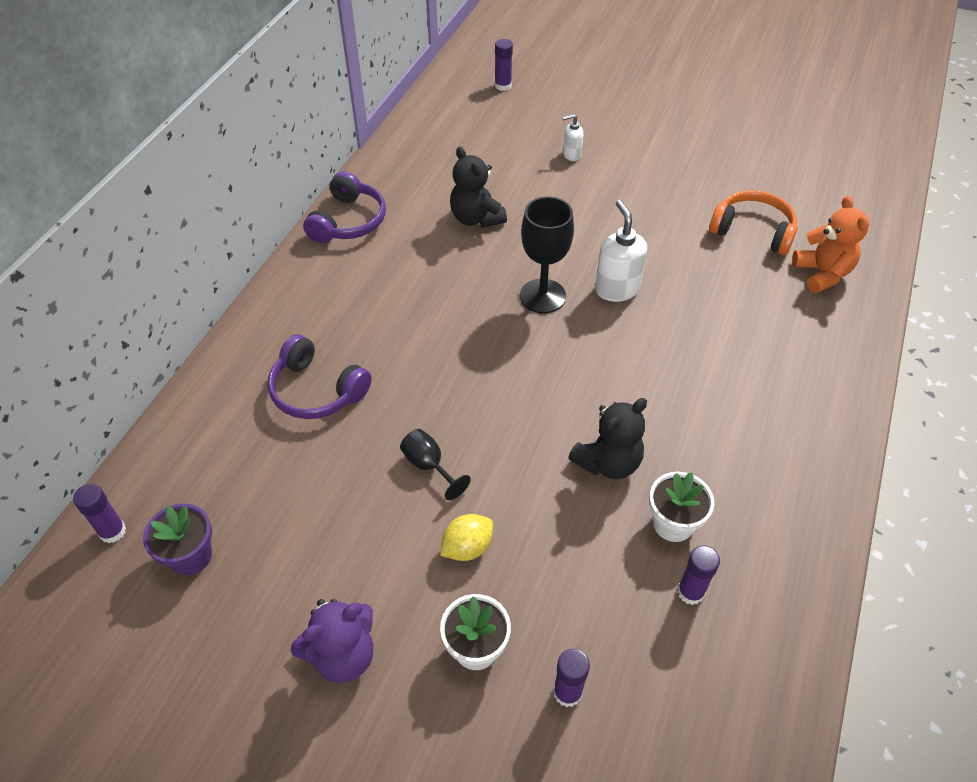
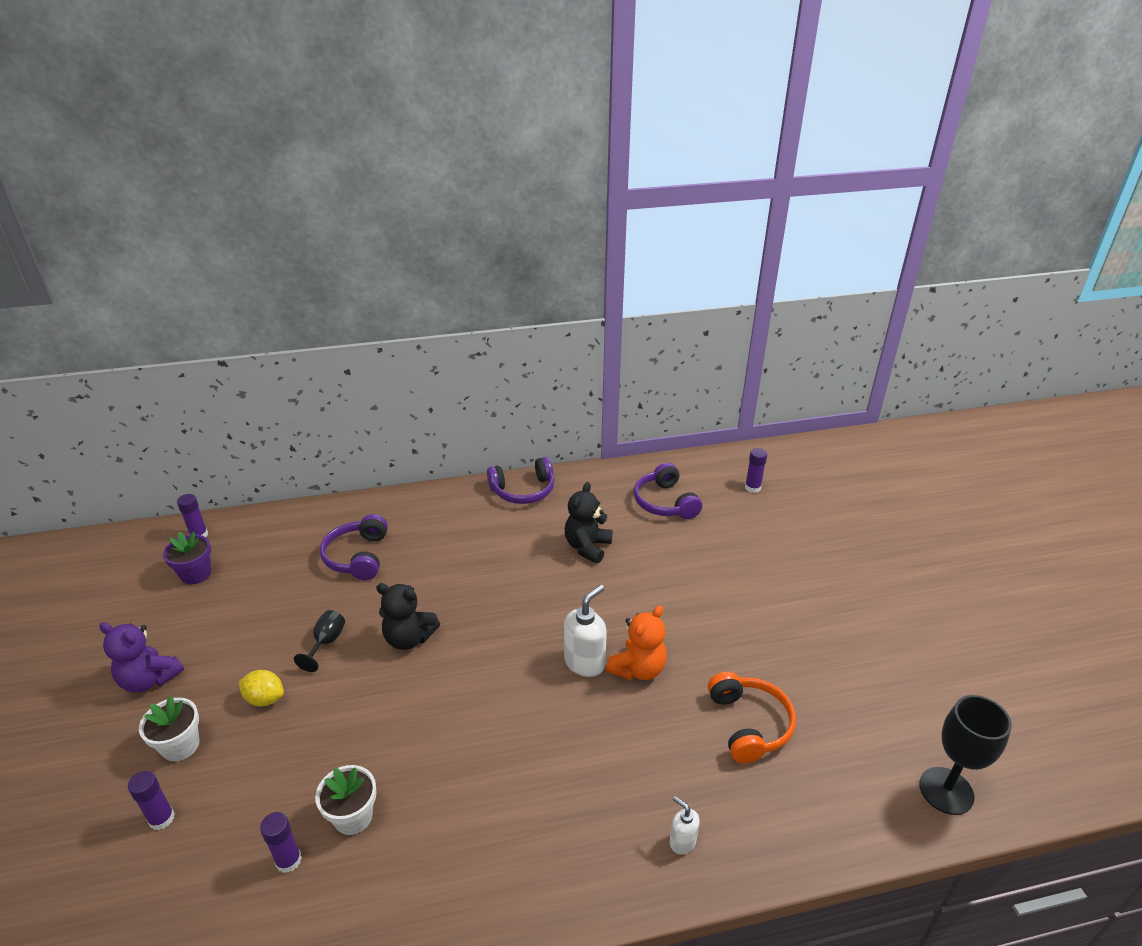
camera: 55 degrees right, 15 degrees down
black goblet [520,197,574,313] -> black goblet moved to [919,695,1012,815]
white soap dispenser [563,114,583,161] -> white soap dispenser moved to [670,796,700,854]
black teddy bear [568,398,647,479] -> black teddy bear moved to [376,583,440,650]
orange teddy bear [792,196,869,293] -> orange teddy bear moved to [606,605,667,680]
none -> purple headphones [634,463,702,519]

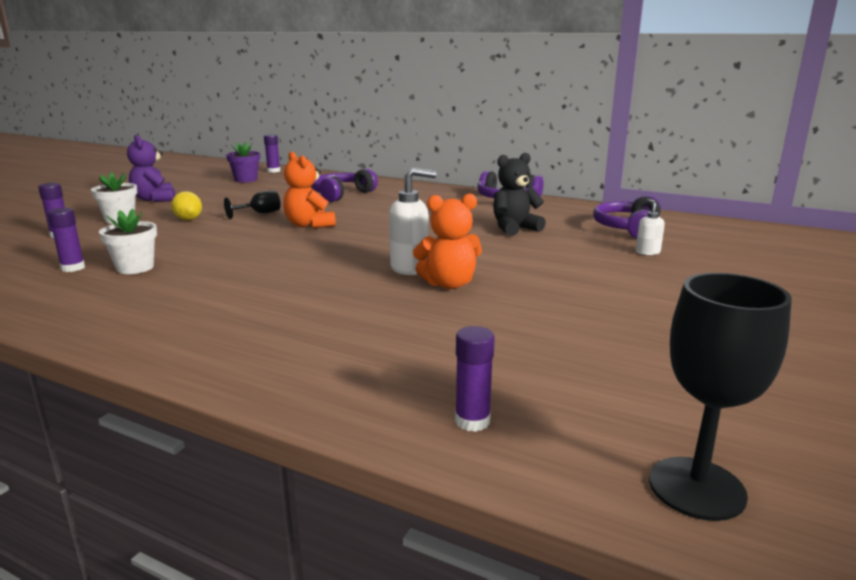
camera: 40 degrees right, 15 degrees down
black teddy bear [376,583,440,650] -> orange teddy bear [283,152,336,229]
white soap dispenser [670,796,700,854] -> white soap dispenser moved to [635,199,665,255]
orange headphones [708,672,796,764] -> none
purple glue stick [745,448,767,493] -> purple glue stick moved to [455,326,495,432]

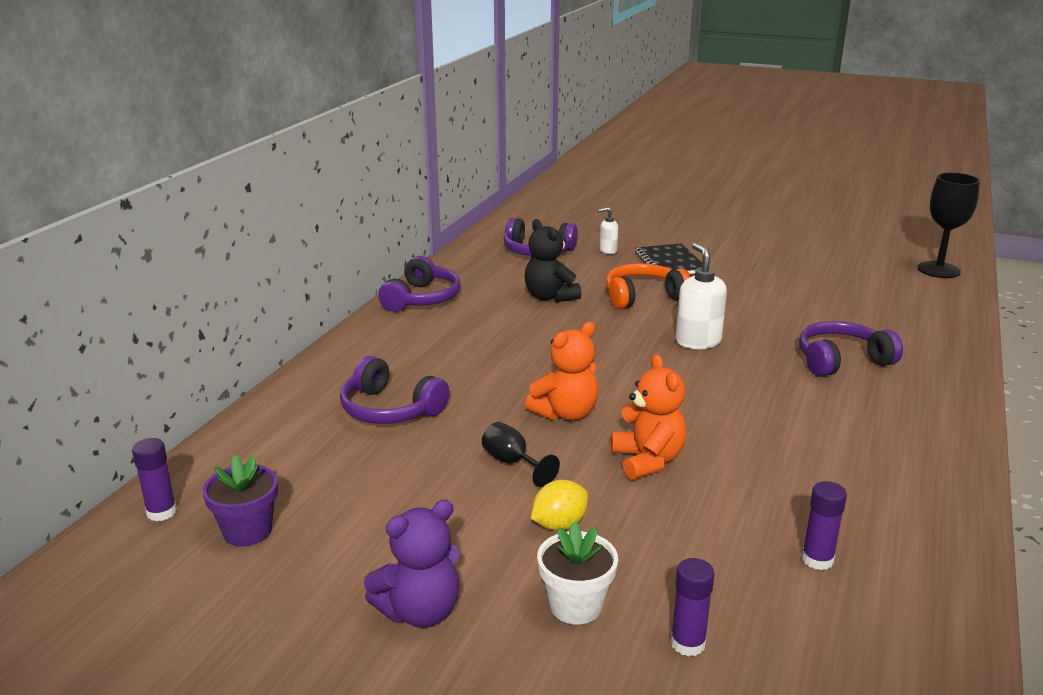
camera: 95 degrees left, 5 degrees up
white flower pot [99,209,157,274] -> none
orange teddy bear [413,193,482,289] -> orange teddy bear moved to [611,354,686,480]
purple glue stick [455,326,495,432] -> none
none -> orange headphones [606,263,691,309]
none -> black notebook [635,243,702,274]
none -> purple headphones [799,321,903,377]

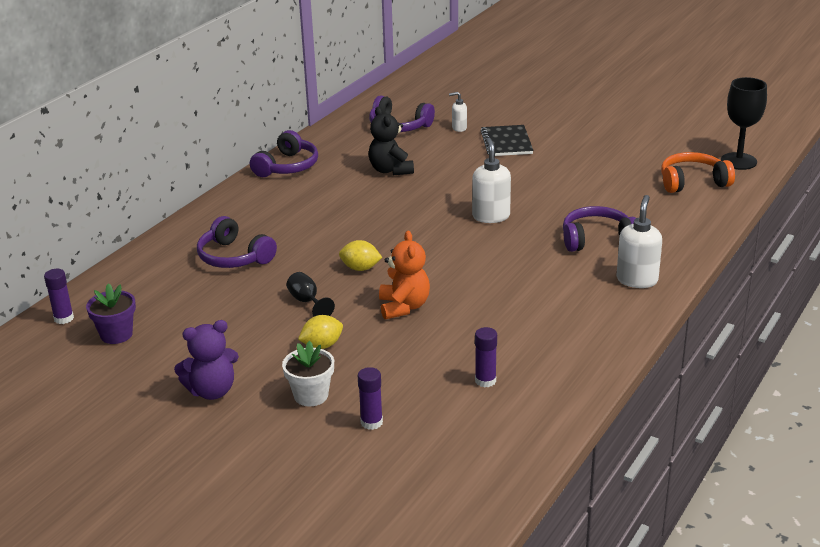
camera: 10 degrees right, 5 degrees up
orange teddy bear [525,322,598,420] -> yellow lemon [339,240,382,271]
orange headphones [606,263,691,309] -> orange headphones moved to [661,152,735,193]
none -> white soap dispenser [617,195,662,288]

